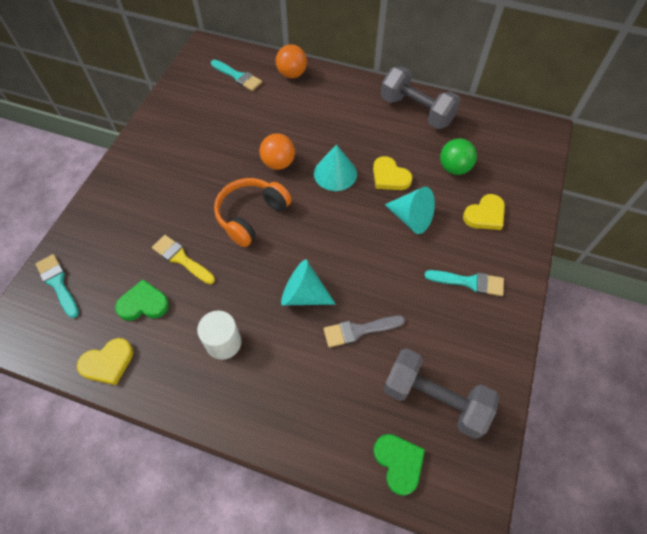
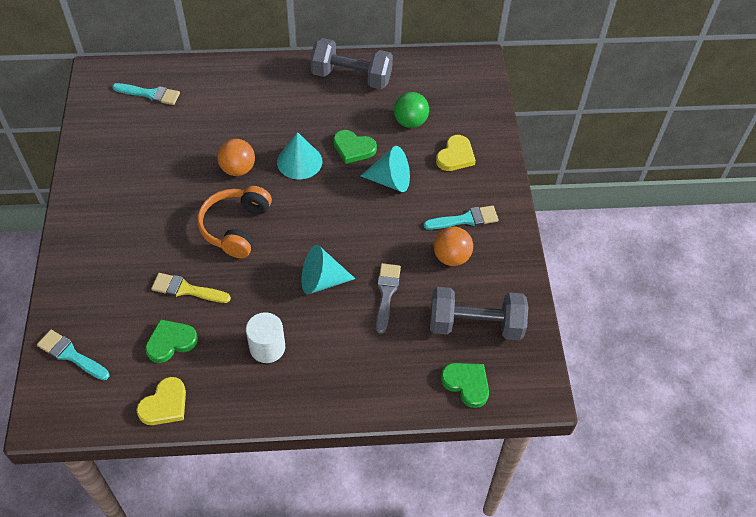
camera: 25 degrees left, 5 degrees down
orange ball [276,44,307,78] -> orange ball moved to [434,226,473,266]
grey brush [324,316,405,347] -> grey brush turned 135 degrees clockwise [376,263,401,334]
yellow heart [373,156,412,190] -> green heart [333,130,377,164]

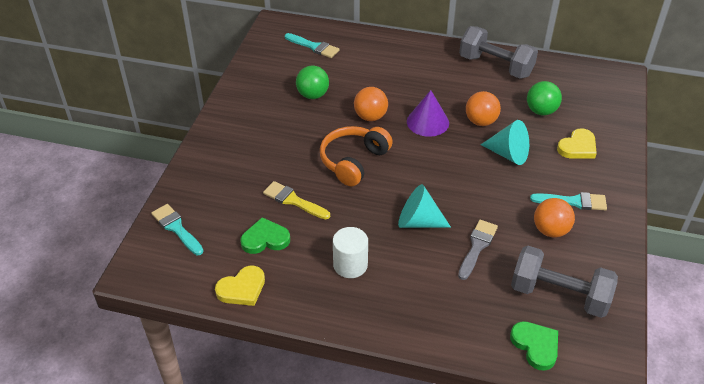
camera: 20 degrees right, 10 degrees down
turquoise cone [277,132,322,180] -> purple cone [407,90,449,137]
green heart [333,130,377,164] -> orange ball [466,91,501,126]
none -> green ball [296,66,329,99]

